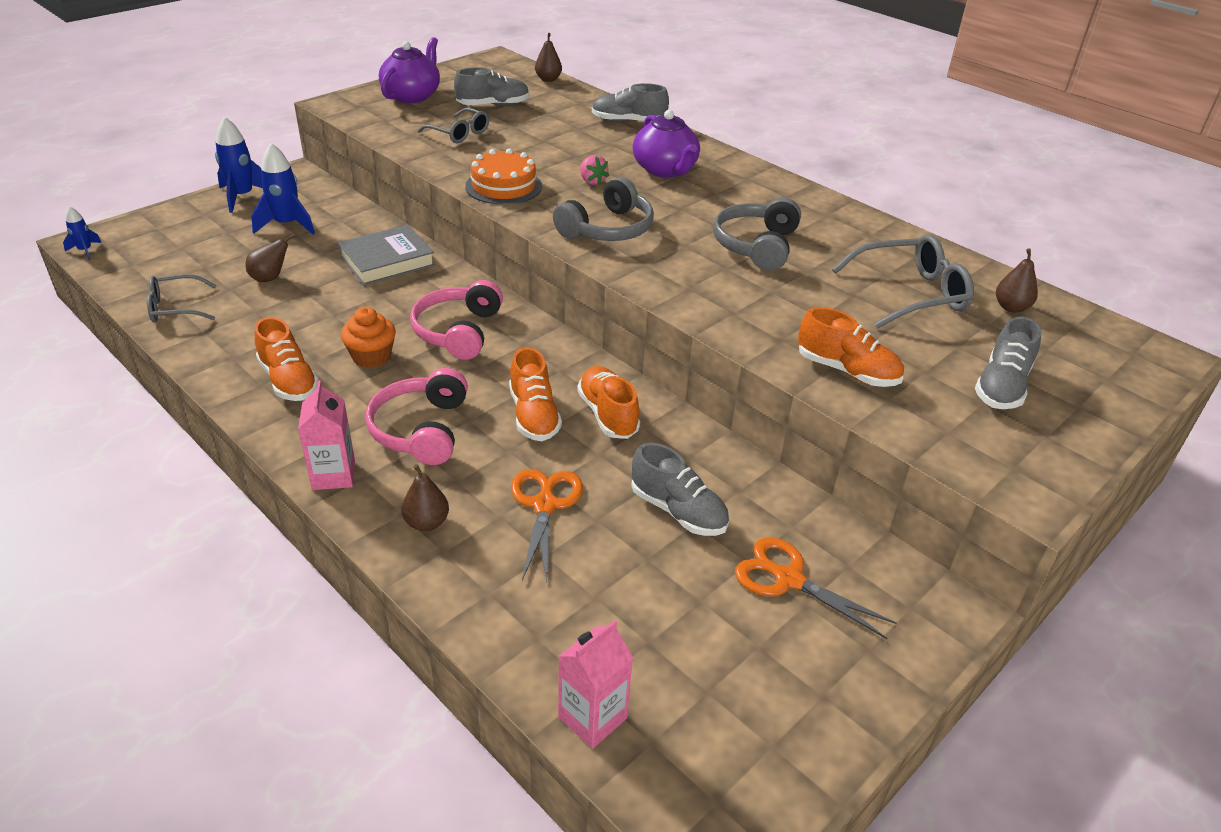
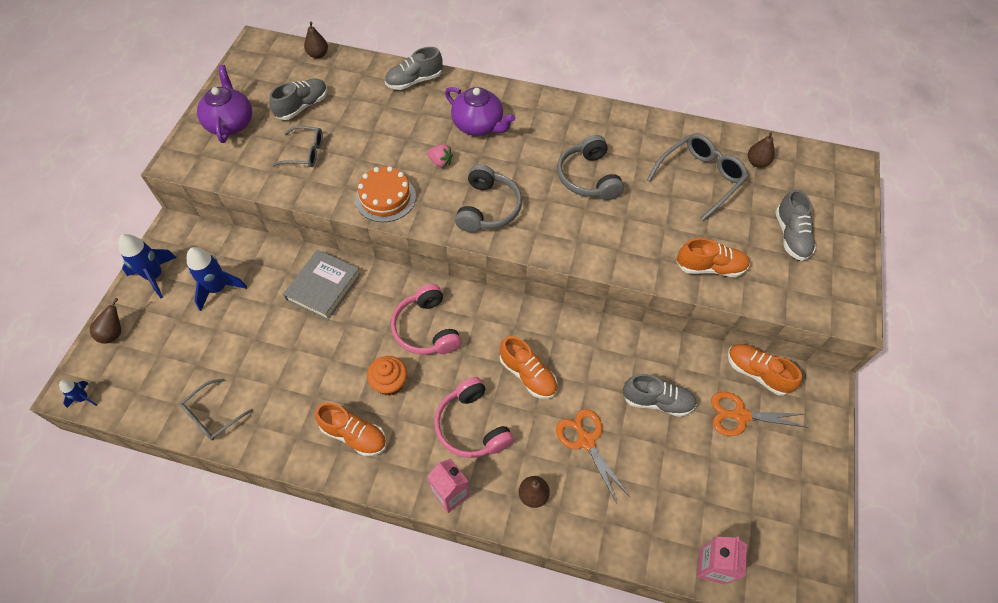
camera: 30 degrees left, 20 degrees up
brown pear [245,234,295,282] -> brown pear moved to [89,298,121,344]
orange shoe [577,366,640,439] -> orange shoe moved to [728,344,802,396]

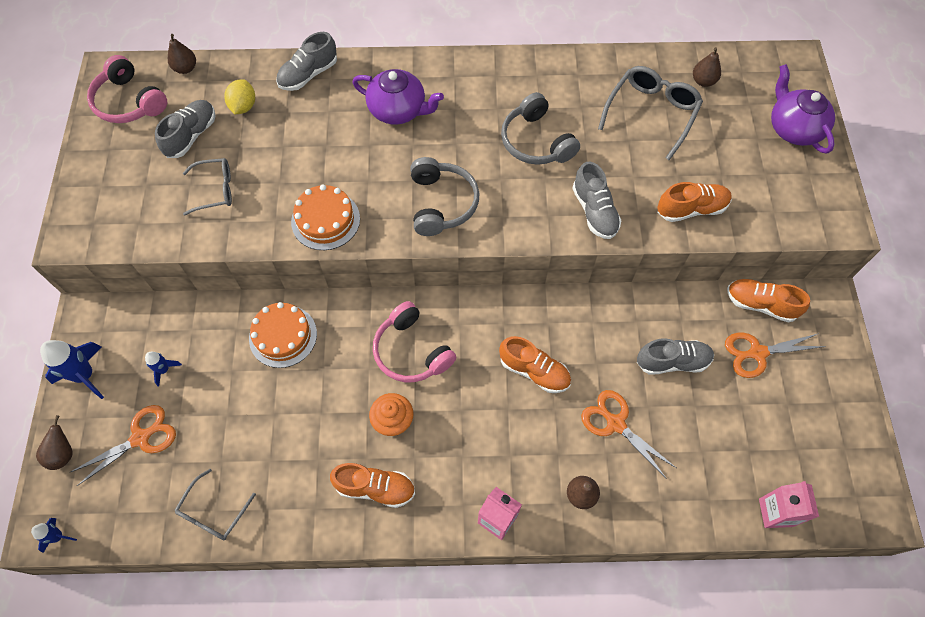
camera: 15 degrees left, 5 degrees up
blue rocket [187,247,247,311] -> blue rocket [145,352,182,387], size x0.54
purple teapot [197,65,252,143] -> purple teapot moved to [771,64,835,154]
grey book [283,250,361,320] -> orange cake [249,302,317,368]
pink strawberry [427,144,453,168] -> none
pink headphones [434,377,514,458] -> pink headphones moved to [87,55,167,123]
grey shoe [775,189,816,261] -> grey shoe moved to [572,162,622,239]
none -> orange scissors [69,405,176,486]
none -> yellow lemon [224,79,255,114]

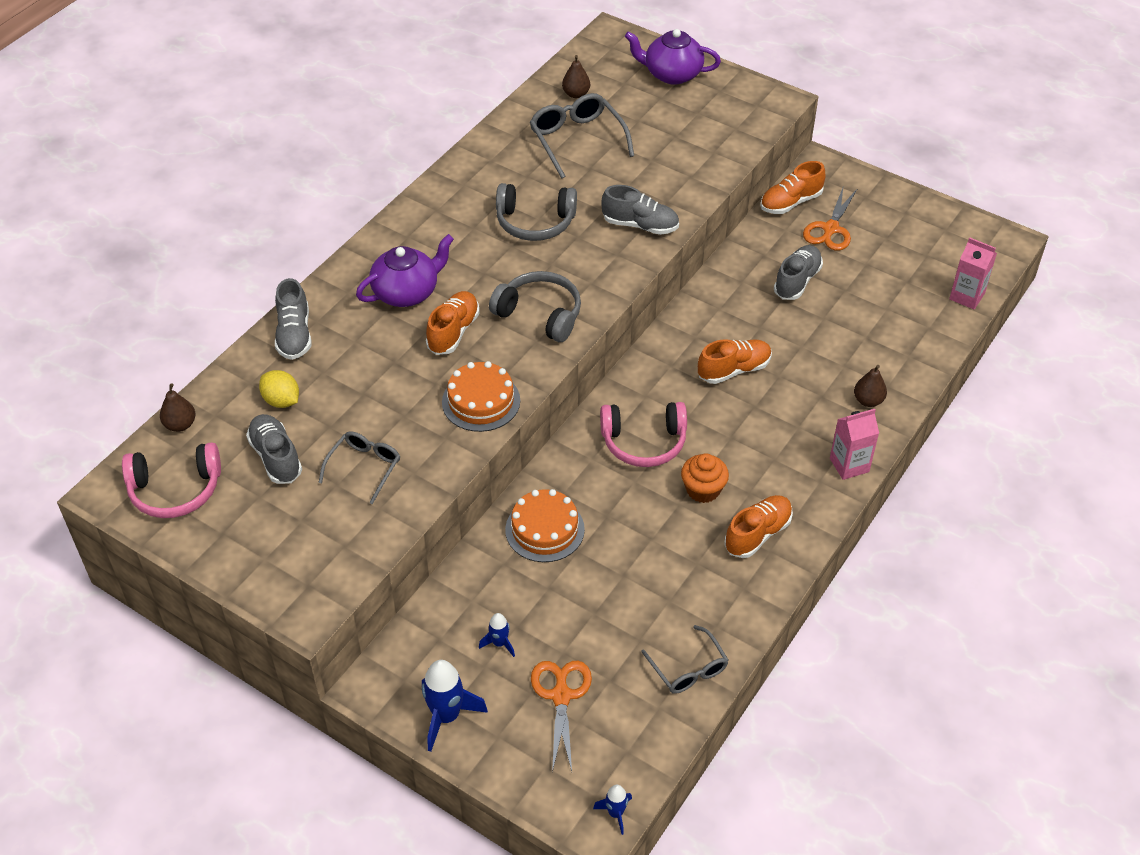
camera: 55 degrees left, 15 degrees down
brown pear [36,415,73,470] -> none
orange scissors [581,390,676,479] -> none
orange shoe [657,182,732,222] -> orange shoe moved to [426,291,480,355]

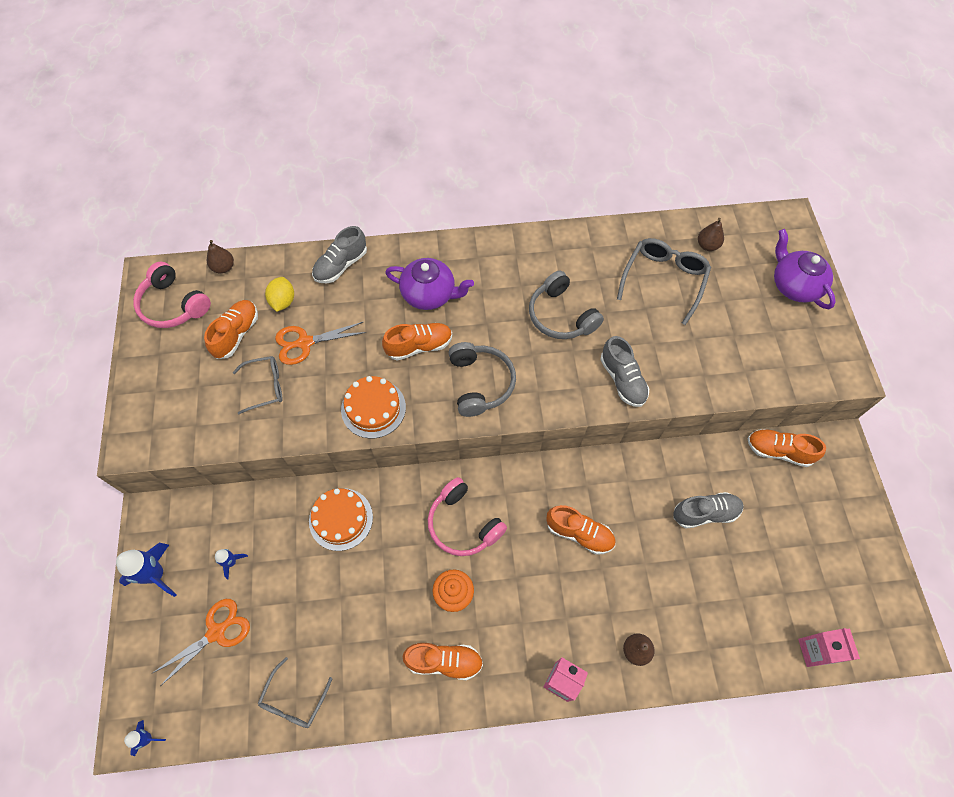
camera: 50 degrees right, 15 degrees up
grey shoe [246,414,302,484] -> orange shoe [204,300,258,359]
orange scissors [803,185,858,251] -> orange scissors moved to [275,321,366,365]

